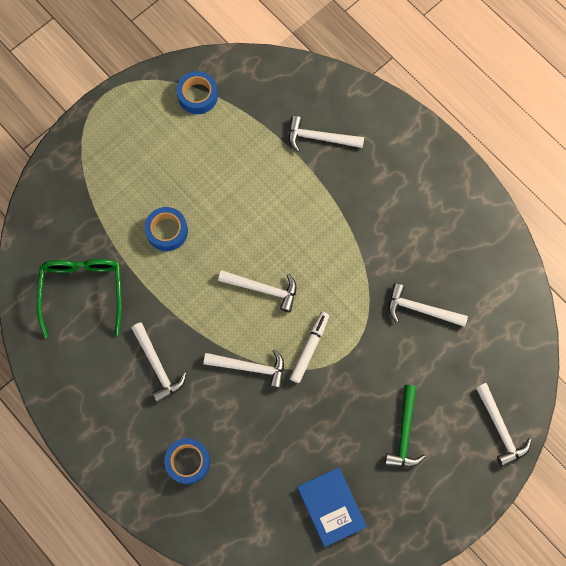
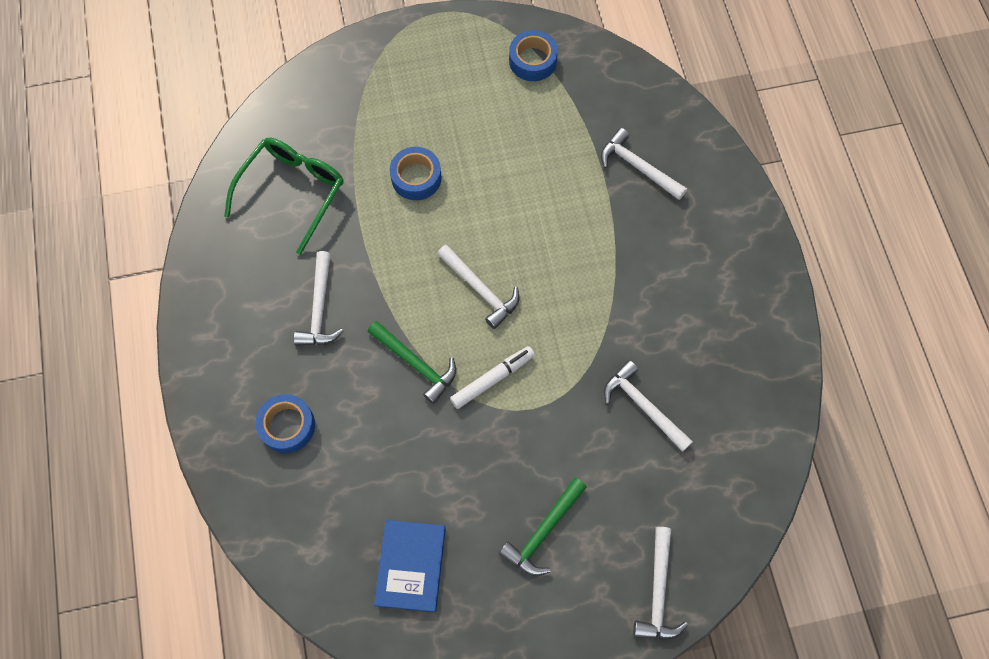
camera: 30 degrees right, 5 degrees down
white hammer [204,349,284,389] -> green hammer [368,321,456,404]

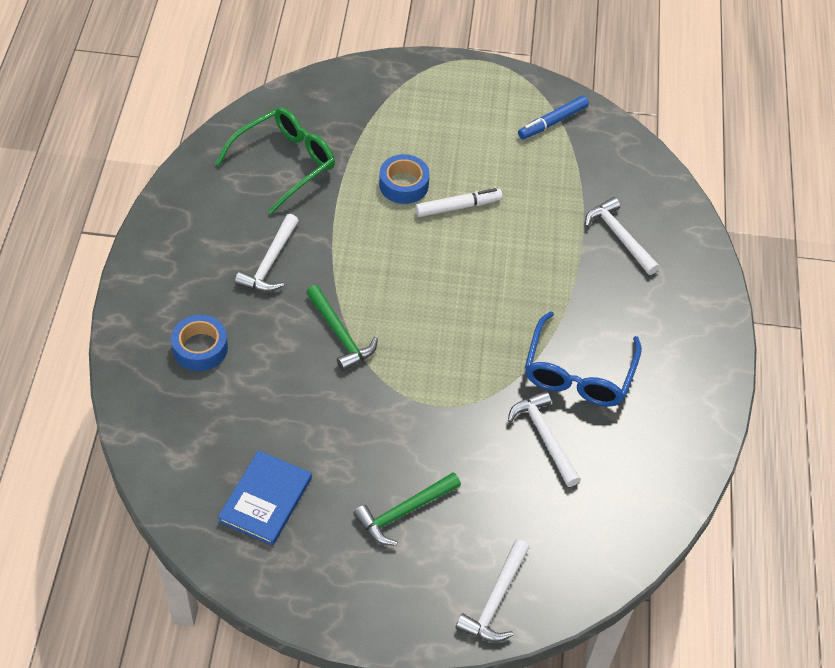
camera: 15 degrees right, 15 degrees down
white hammer [437,245,520,329] -> none
white marker [450,346,535,409] -> white marker moved to [415,188,503,217]
blue tape [509,30,558,81] -> blue marker [518,96,589,139]
none -> blue glasses [525,311,642,407]

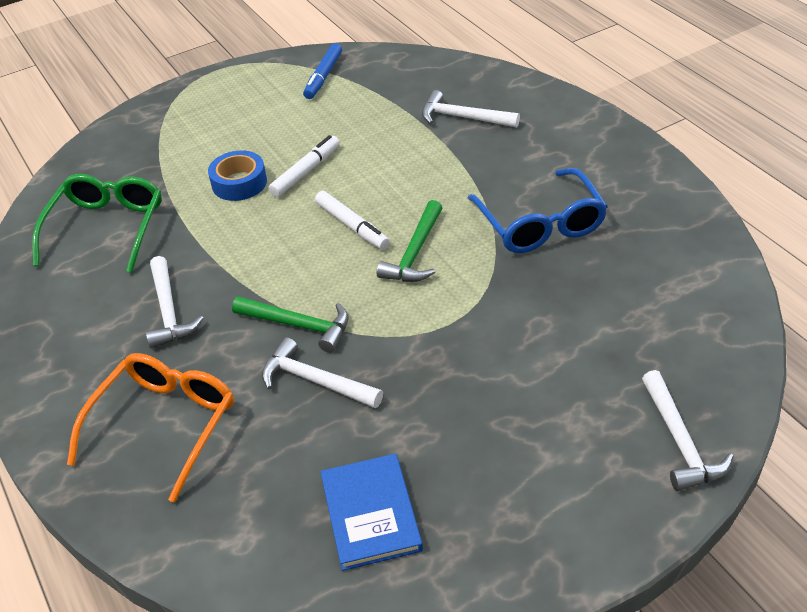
camera: 30 degrees left, 10 degrees down
blue tape [171,315,228,371] -> orange glasses [67,353,234,503]
green hammer [353,472,461,546] -> green hammer moved to [377,200,442,282]
white hammer [508,390,581,487] -> white hammer moved to [262,337,383,408]
none -> white marker [315,191,390,250]

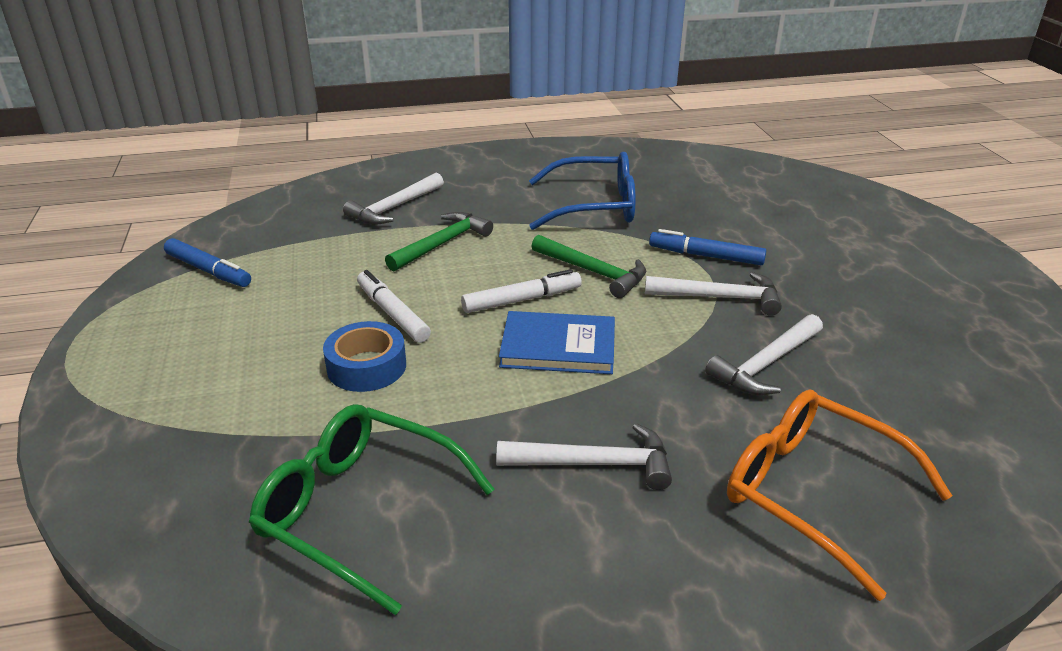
camera: 75 degrees left, 10 degrees down
green hammer [232,296,349,353] -> green hammer moved to [385,212,493,271]
blue book [320,454,423,571] -> blue book moved to [499,311,615,374]
white hammer [642,370,734,491] -> white hammer moved to [645,272,782,316]
none -> blue marker [649,229,766,265]

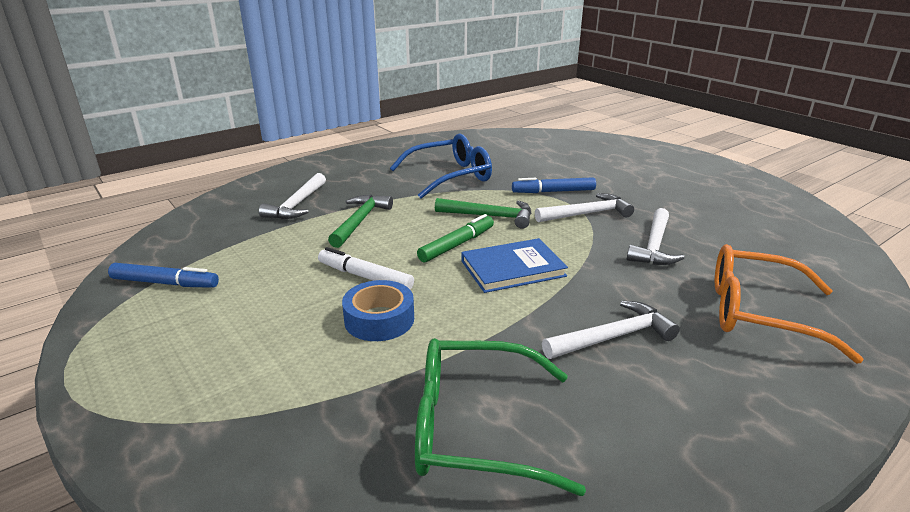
camera: 25 degrees left, 5 degrees down
white marker [461,269,582,313] -> green marker [417,214,494,262]

